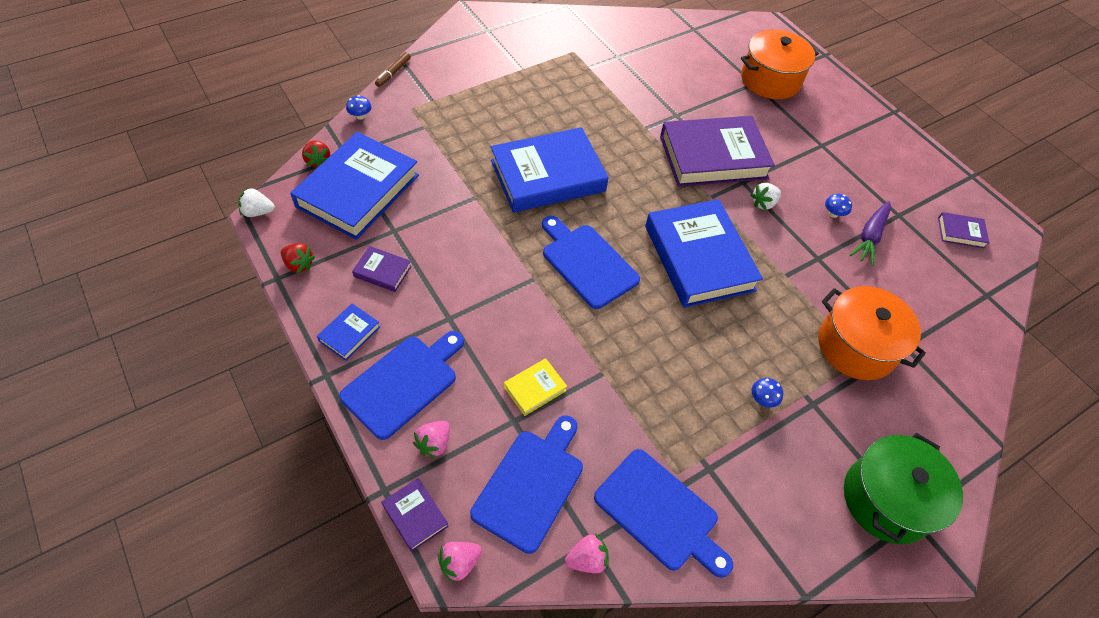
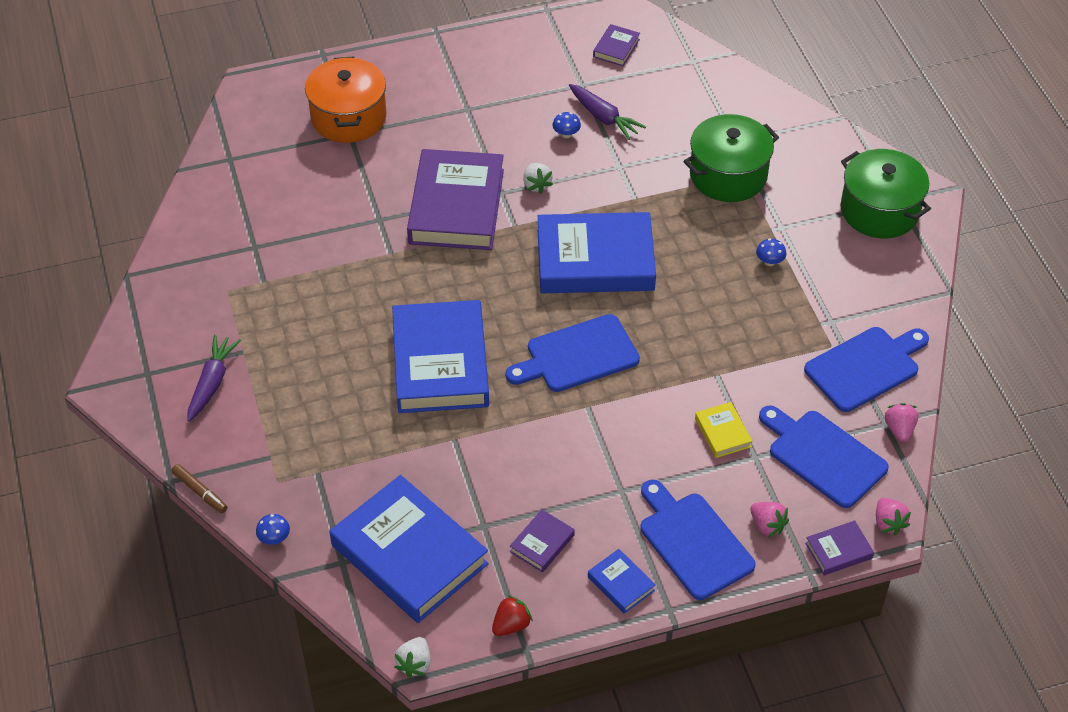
camera: 70 degrees left, 5 degrees down
red strawberry [302,140,330,167] -> none
orange pot [818,286,926,380] -> green pot [684,114,779,202]
none -> purple carrot [187,334,241,422]

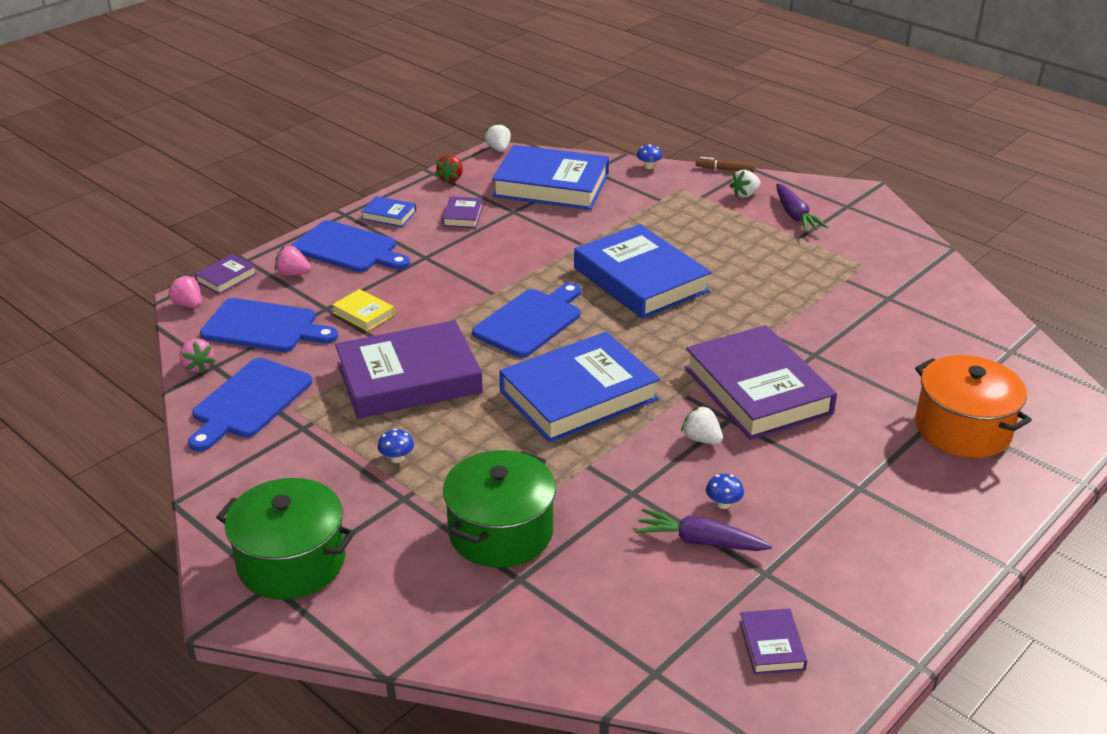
camera: 150 degrees right, 15 degrees down
none -> purple book [335,320,483,419]
none -> white strawberry [730,170,761,198]

